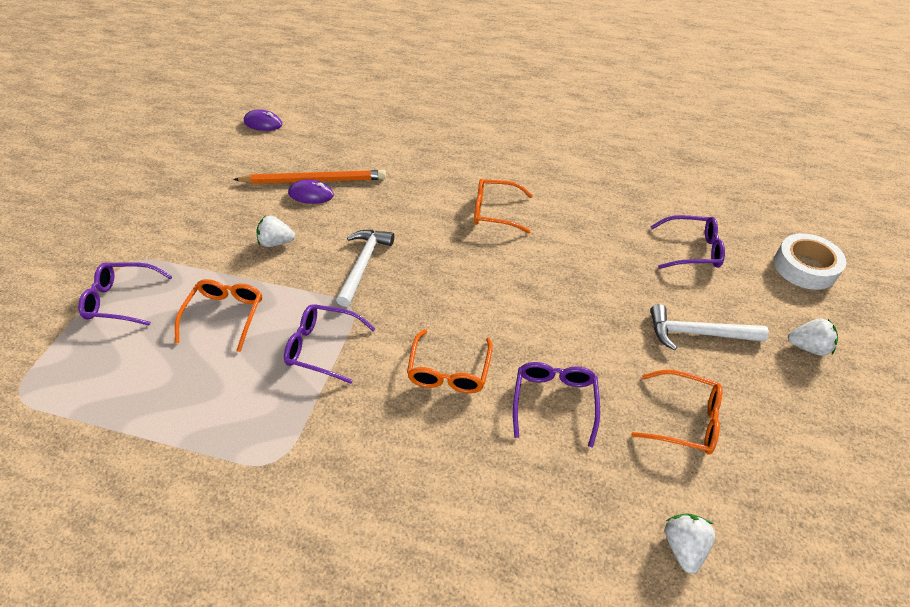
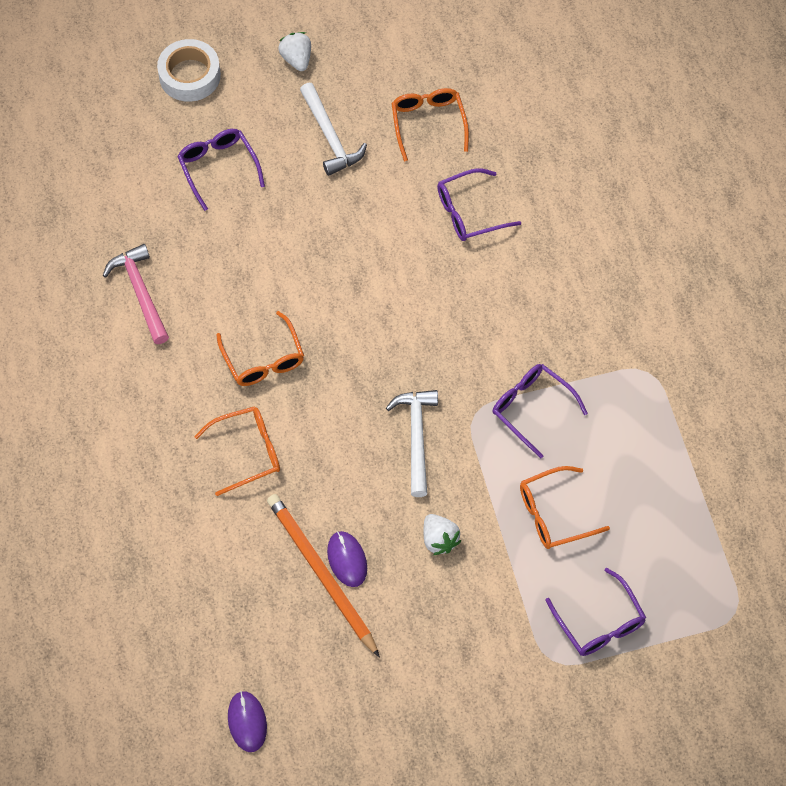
camera: 120 degrees left, 15 degrees up
purple glasses [284,304,376,384] -> purple glasses turned 150 degrees clockwise [493,364,588,458]
white hammer [336,230,394,307] -> white hammer turned 105 degrees clockwise [386,390,438,497]
orange glasses [407,329,493,393] -> orange glasses moved to [194,406,280,496]
white strawberry [665,513,715,574] -> none
none -> pink hammer [103,244,169,344]

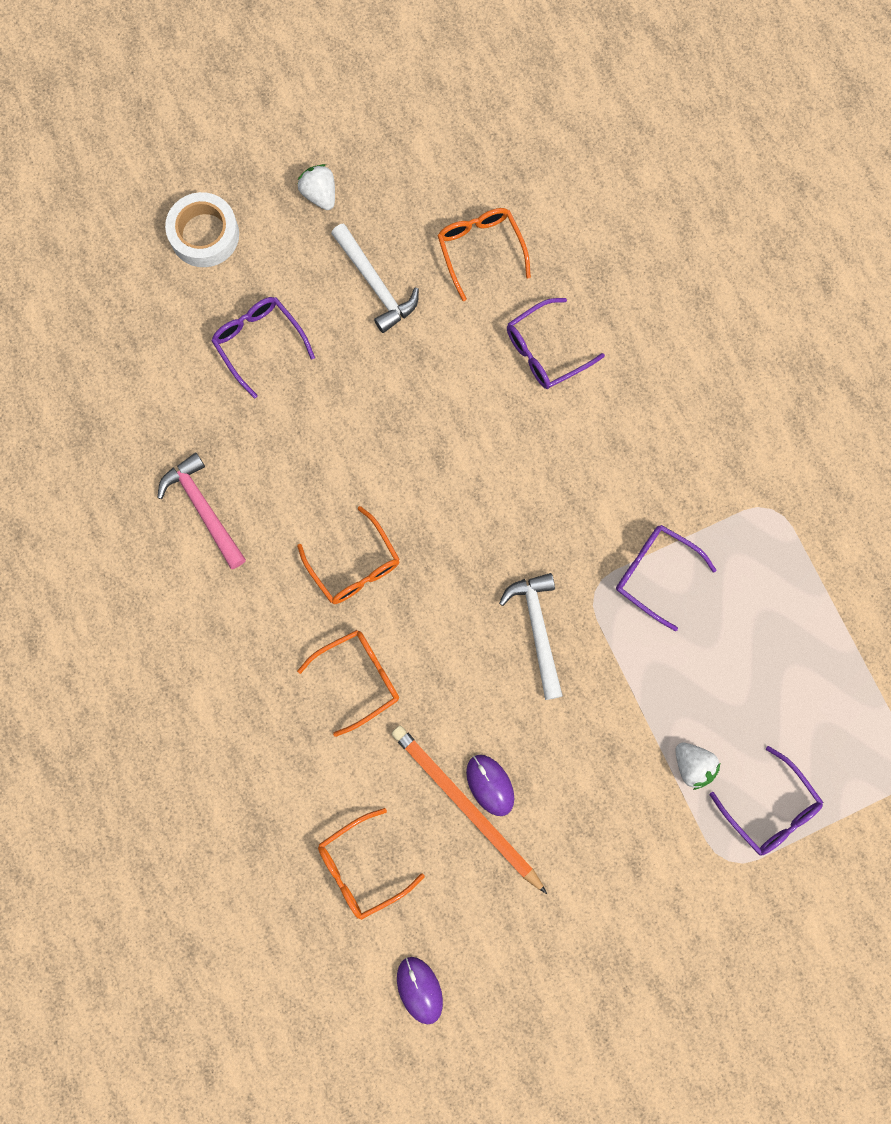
camera: 10 degrees left, 15 degrees up
white strawberry [424,514,461,555] -> white strawberry moved to [675,742,720,790]
orange glasses [520,466,610,549] -> orange glasses moved to [318,808,425,920]

